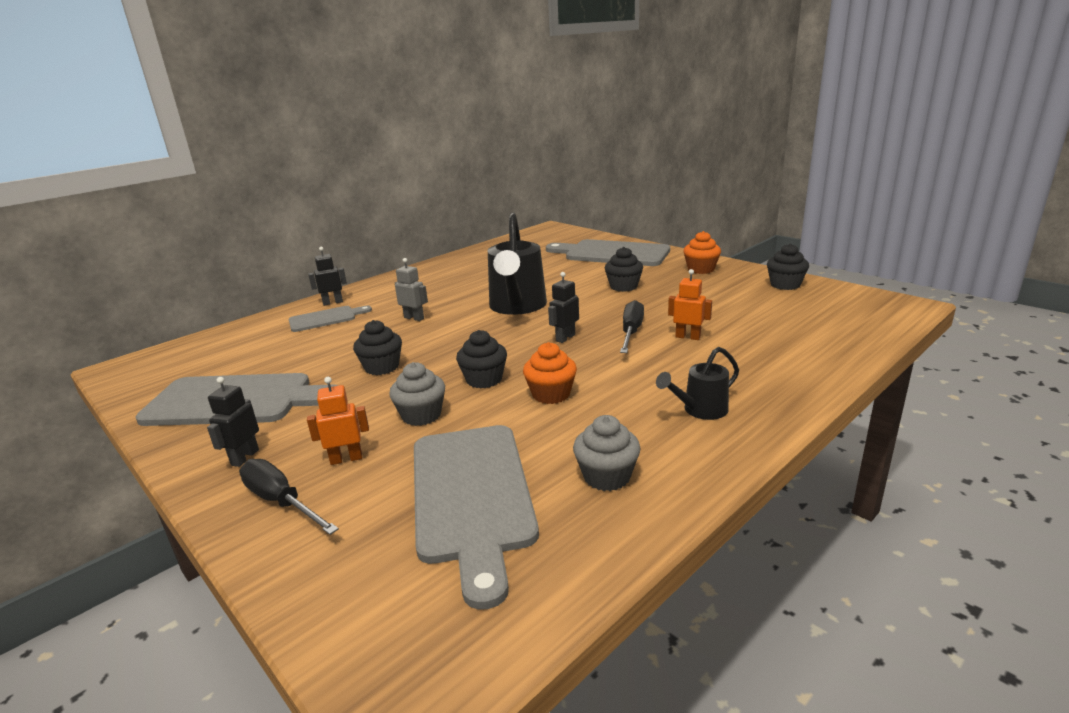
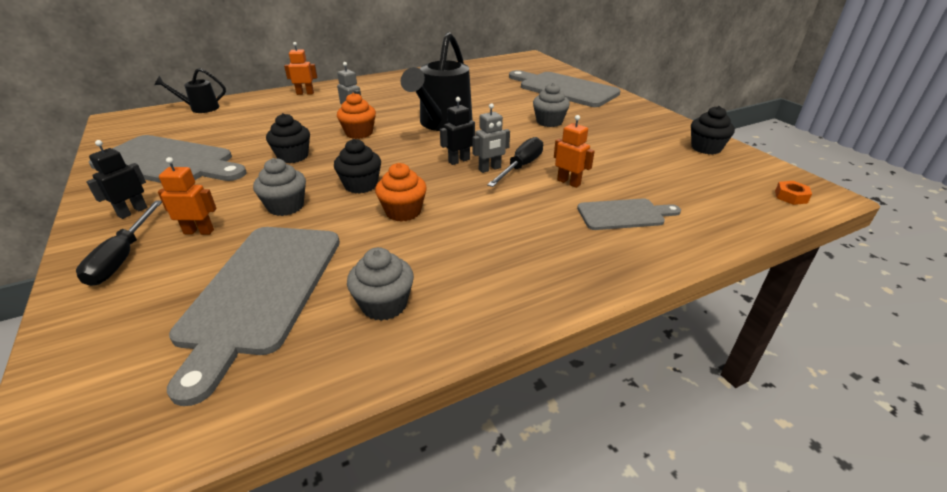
camera: 15 degrees right, 10 degrees up
black screwdriver [239,459,339,535] -> black screwdriver turned 150 degrees counterclockwise [76,200,162,286]
grey cutting board [288,306,372,332] -> grey cutting board moved to [577,198,681,230]
black robot [308,247,347,306] -> orange robot [284,42,317,95]
black cupcake [605,247,643,292] -> grey cupcake [533,83,570,127]
black watering can [656,347,739,420] -> black watering can moved to [154,68,226,113]
orange cupcake [683,231,721,274] -> orange cupcake moved to [337,93,376,139]
none -> grey robot [472,103,510,173]
none -> orange nut [775,181,812,205]

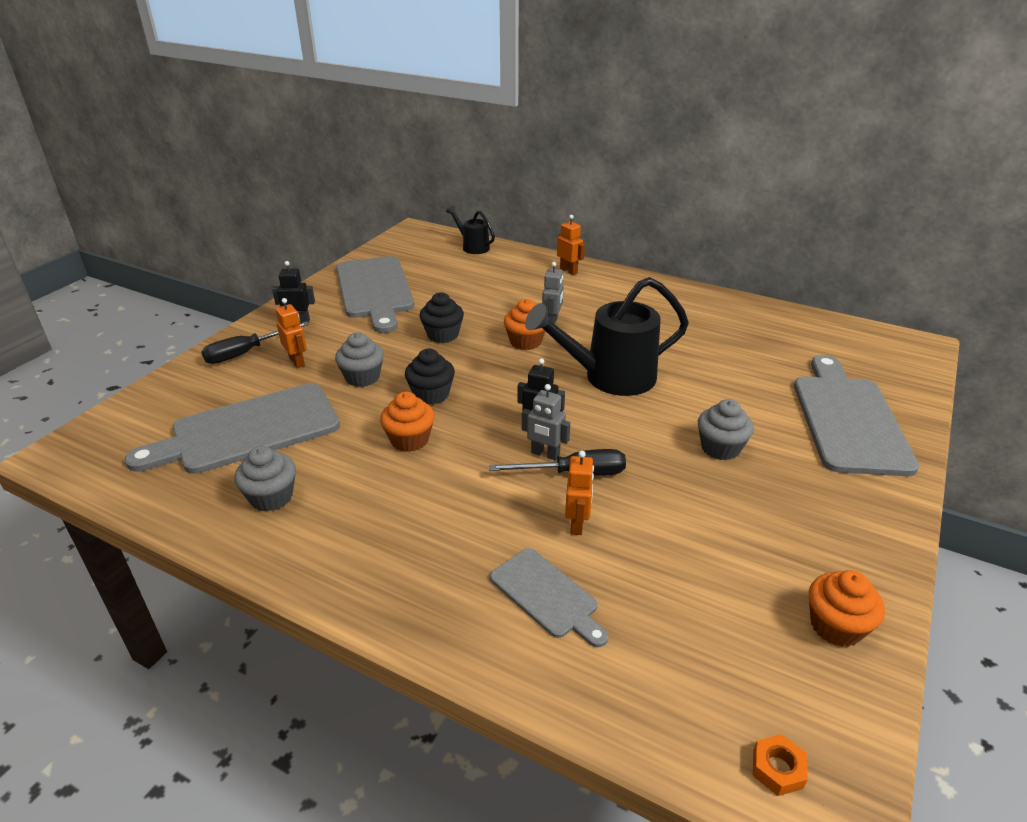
camera: 55 degrees right, 0 degrees up
black cupcake [691,106,735,155] -> orange cupcake [809,570,885,647]

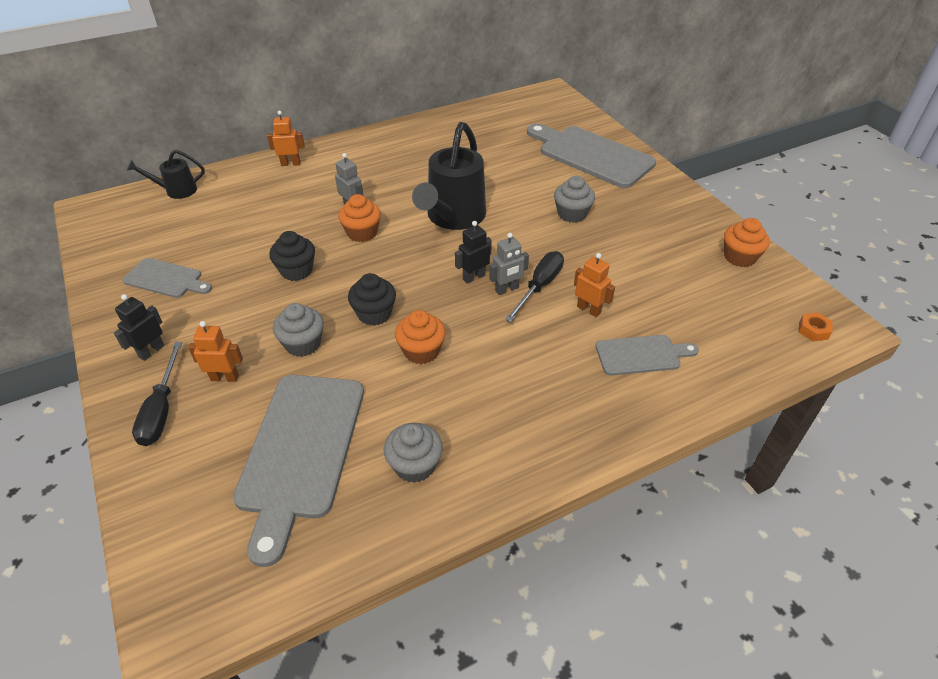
camera: 55 degrees left, 10 degrees up
grey cutting board [336,256,414,333] -> grey cutting board [122,258,212,298], size x0.54

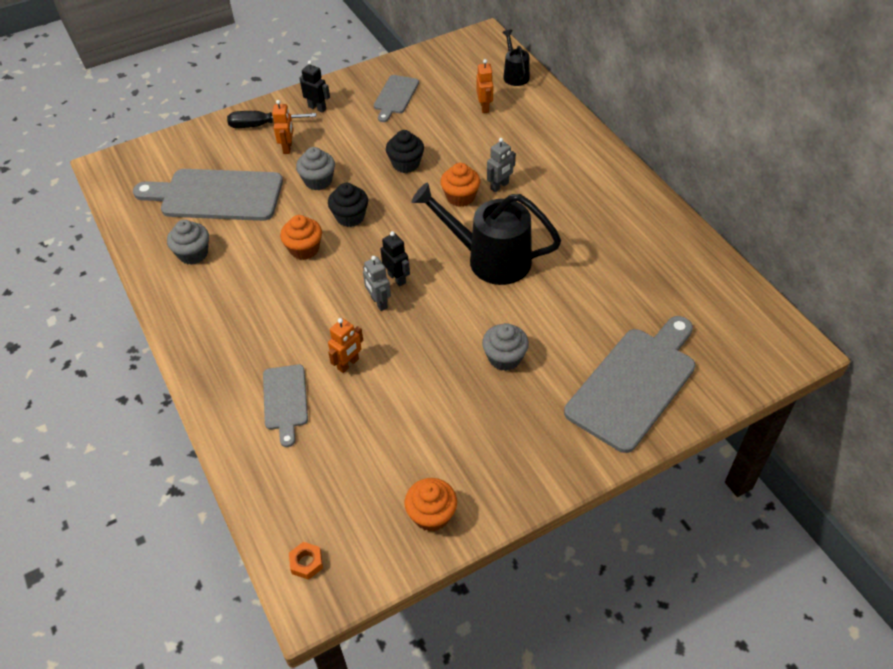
camera: 90 degrees right, 5 degrees up
orange robot [267,111,305,166] -> orange robot moved to [476,59,493,113]
black screwdriver [505,251,564,322] -> none

